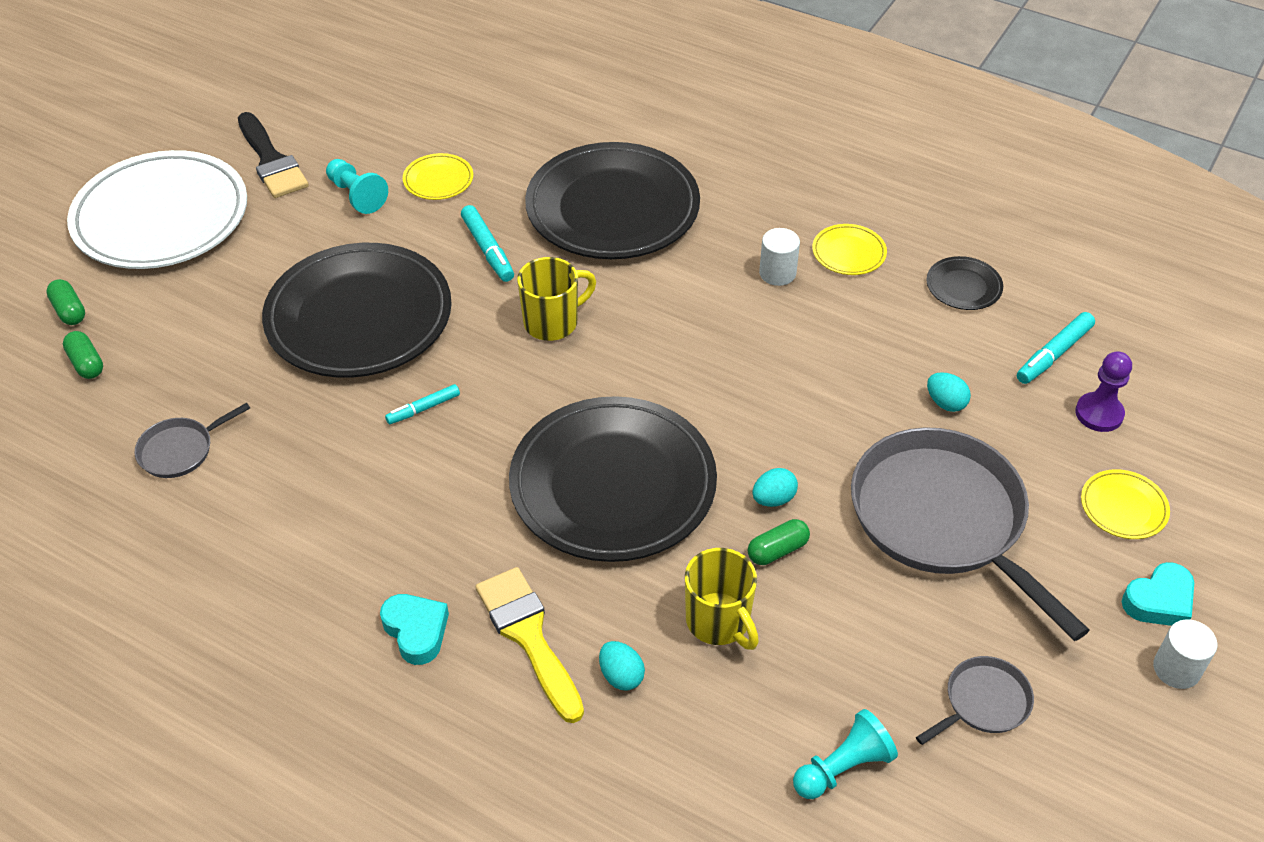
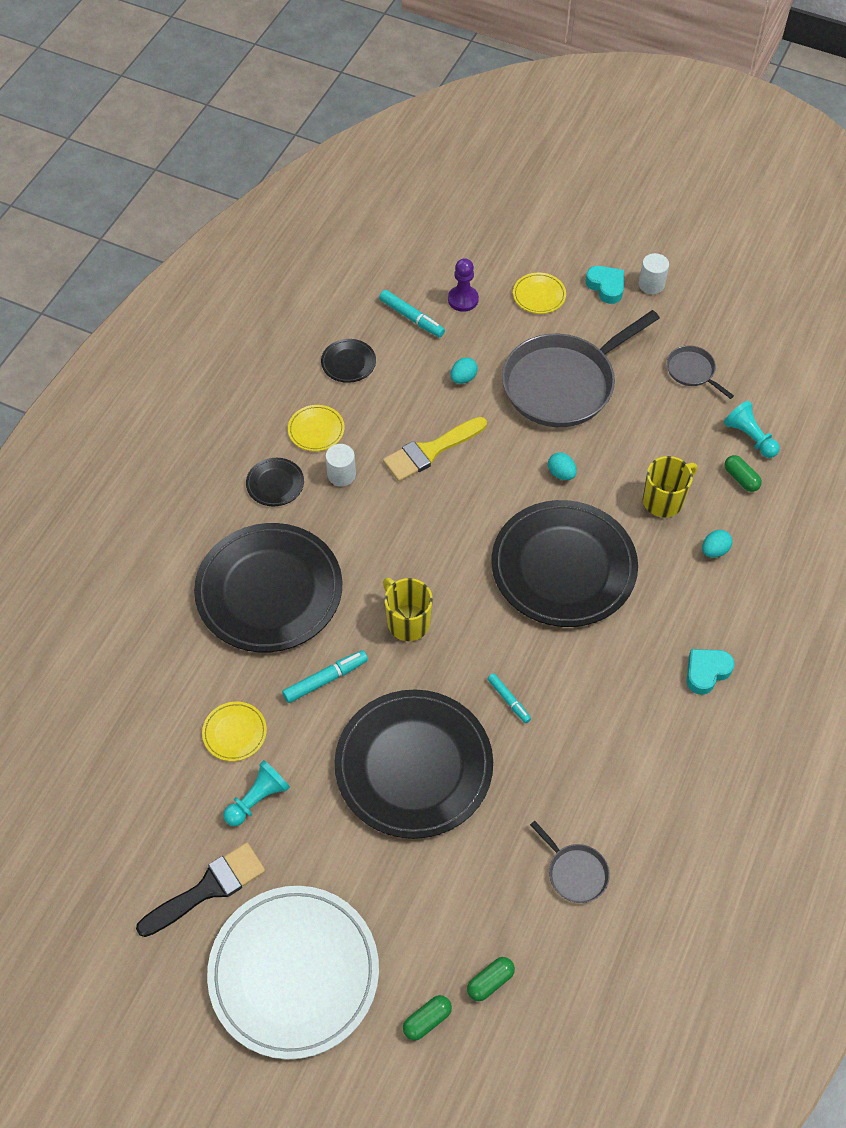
camera: 95 degrees left, 10 degrees up
yellow brush [475,567,584,723] -> yellow brush moved to [383,417,487,482]
green capsule [748,519,810,565] -> green capsule moved to [724,455,762,492]
none -> black plate [246,458,304,506]

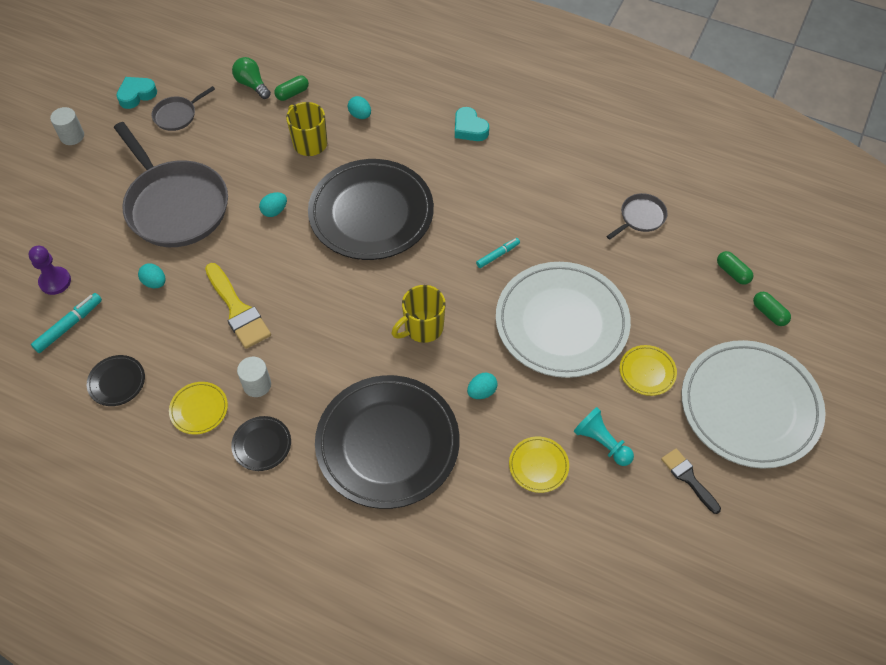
camera: 90 degrees left, 0 degrees up
black brush [136,843,265,937] -> black brush [661,448,721,514], size x0.63
turquoise marker [282,650,368,703] -> turquoise egg [467,373,498,399]
black plate [334,689,493,839] -> white plate [496,262,631,378]
yellow plate [513,273,566,314] -> yellow plate moved to [620,345,677,396]
turquoise heart [585,266,624,304] -> turquoise heart moved to [116,77,157,109]
turquoise pawn [724,401,780,458] -> green light bulb [232,57,271,99]

